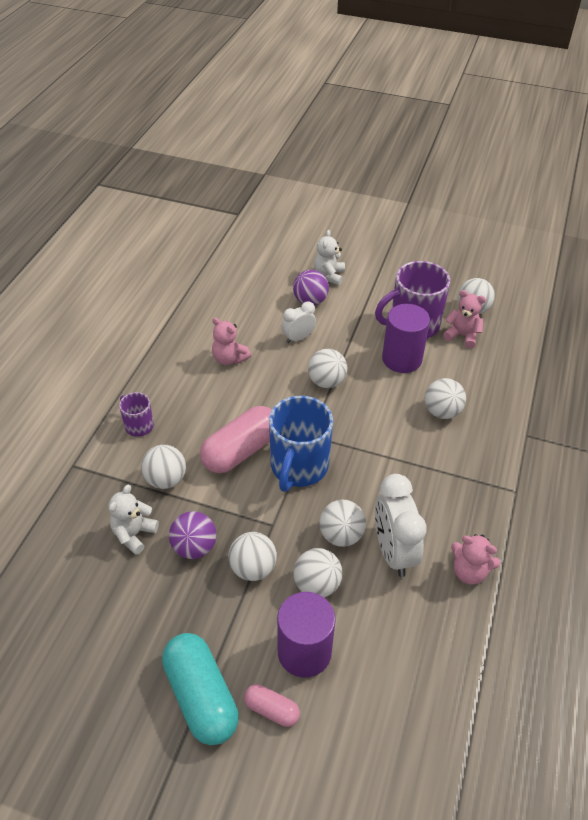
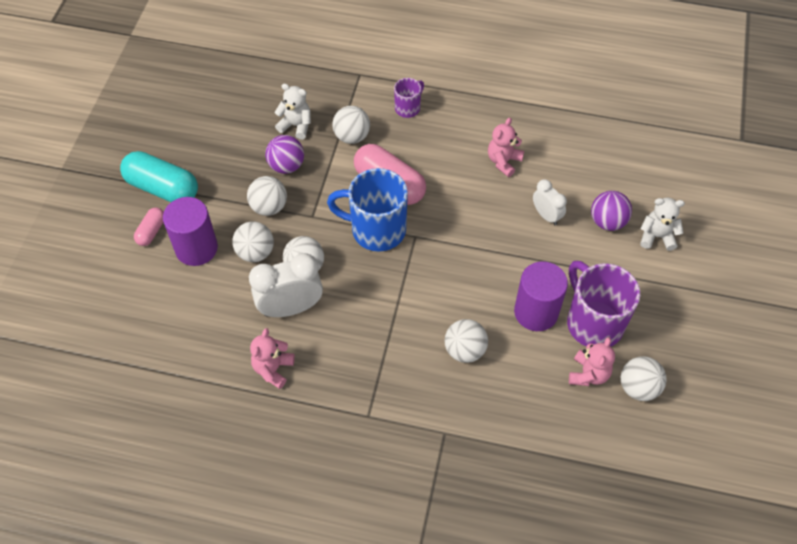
camera: 85 degrees right, 10 degrees up
turquoise capsule [162,633,239,745] -> turquoise capsule turned 60 degrees clockwise [120,151,198,202]
white ball [308,349,347,388] -> none

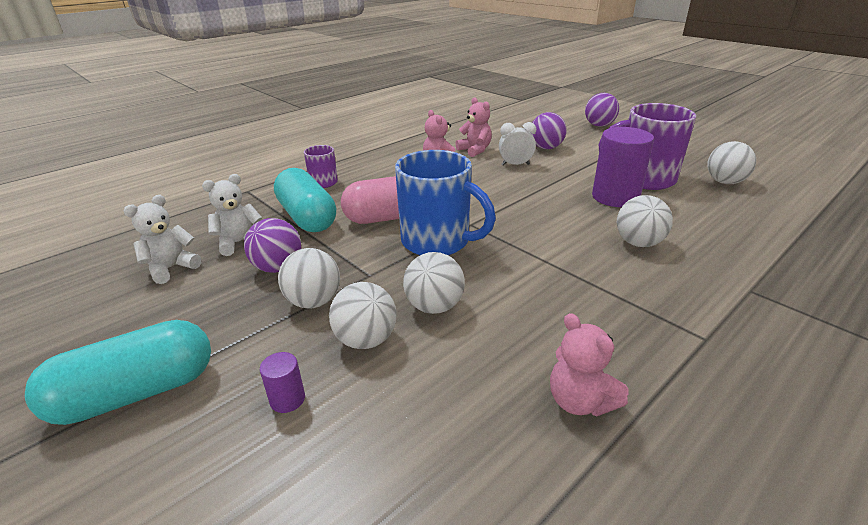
camera: 55 degrees left, 25 degrees down
pink capsule [134,207,164,246] -> none
purple cylinder [163,197,218,266] -> purple cylinder [260,352,305,413], size x0.45
white clock [249,253,323,317] -> none
blue mug [327,168,408,252] -> blue mug turned 105 degrees counterclockwise [395,150,496,255]
white ball [332,106,370,144] -> turquoise capsule [274,168,336,232]
pink teddy bear [569,337,615,386] -> pink teddy bear moved to [456,97,492,157]
white teddy bear [640,198,685,251] -> white teddy bear moved to [124,195,201,284]
none -> purple ball [585,93,619,127]

